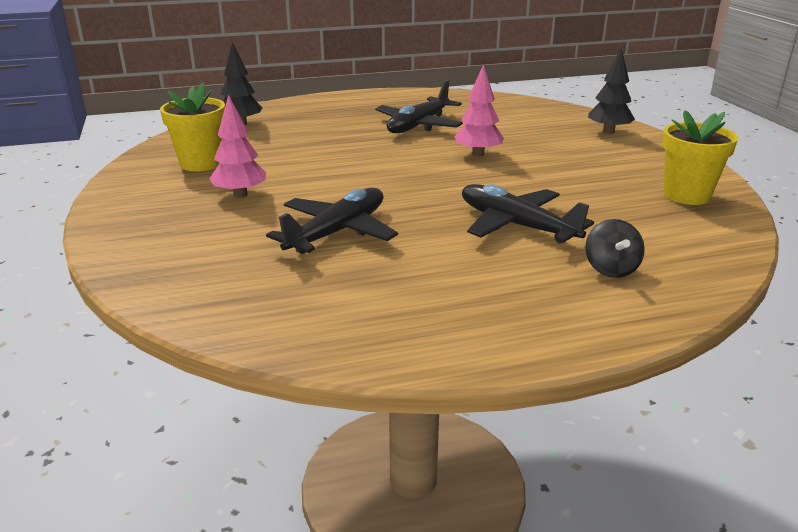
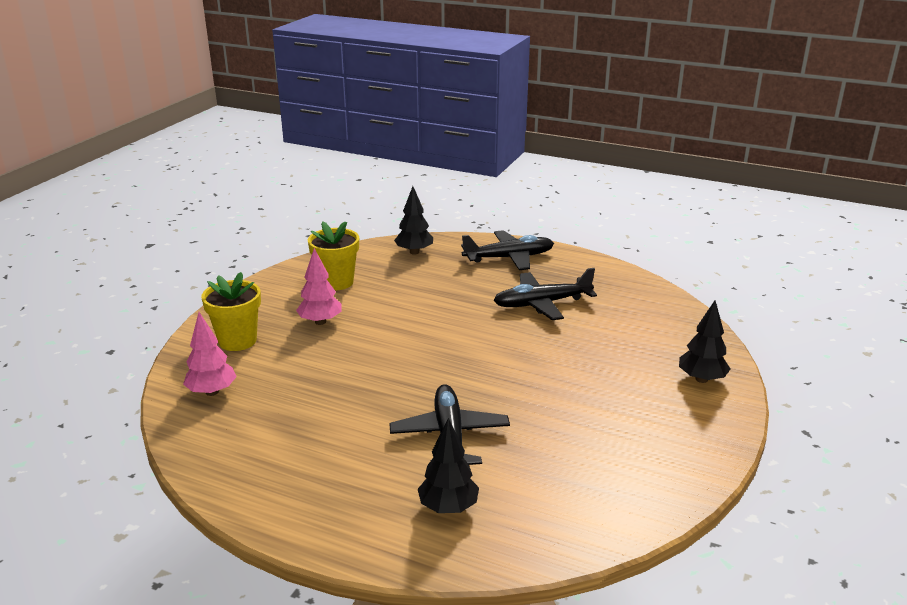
camera: 40 degrees right, 0 degrees up
black plane [266,188,398,254] -> black plane moved to [461,230,554,270]
pink tree [454,64,504,157] -> pink tree moved to [183,312,237,396]
black spinning top [585,219,645,278] -> black tree [418,418,479,513]
yellow flower pot [662,110,738,205] -> yellow flower pot moved to [201,272,261,351]

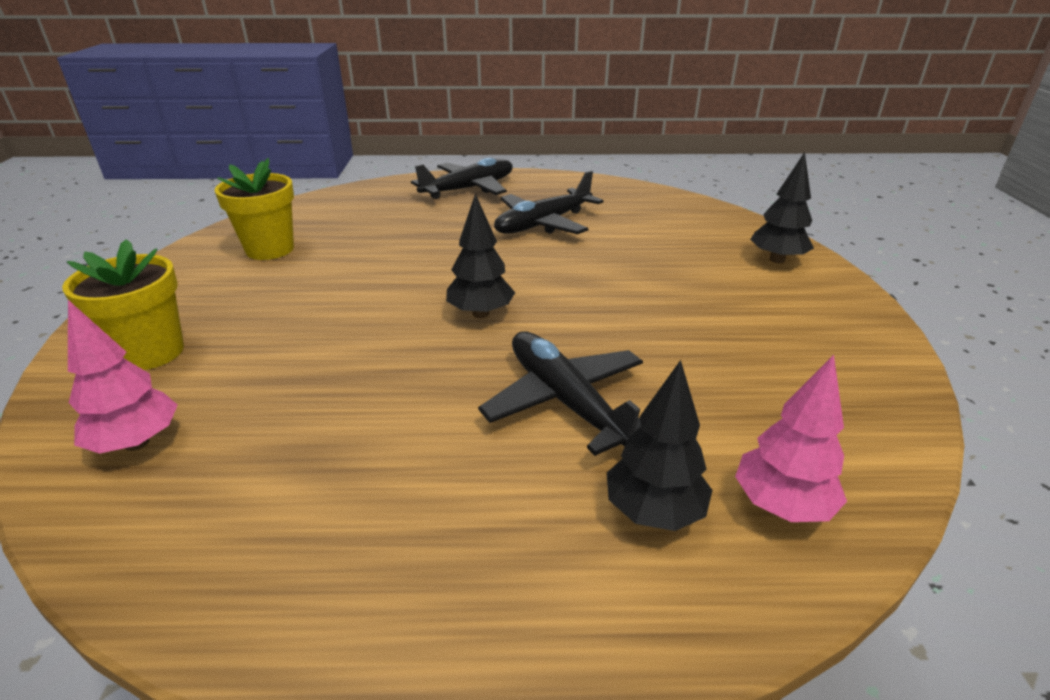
camera: 25 degrees left, 5 degrees up
pink tree [296,248,342,325] -> pink tree moved to [735,355,847,522]
black tree [394,186,433,255] -> black tree moved to [446,194,515,318]

